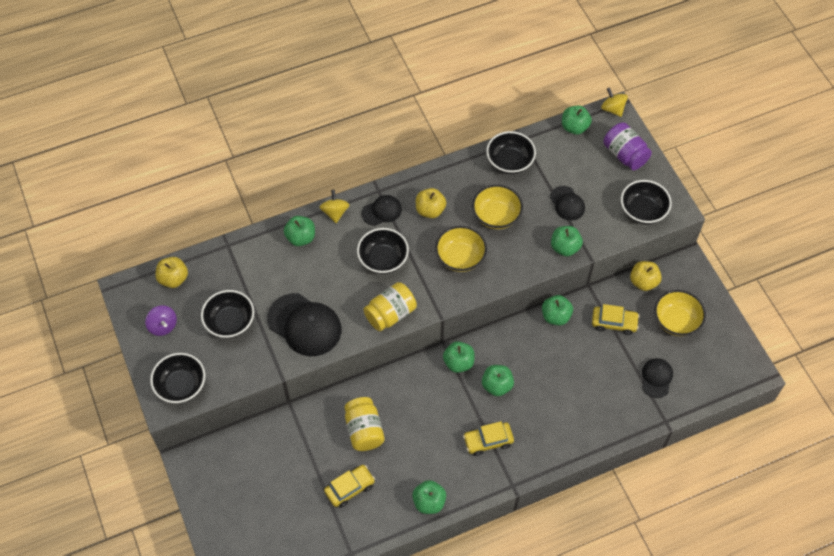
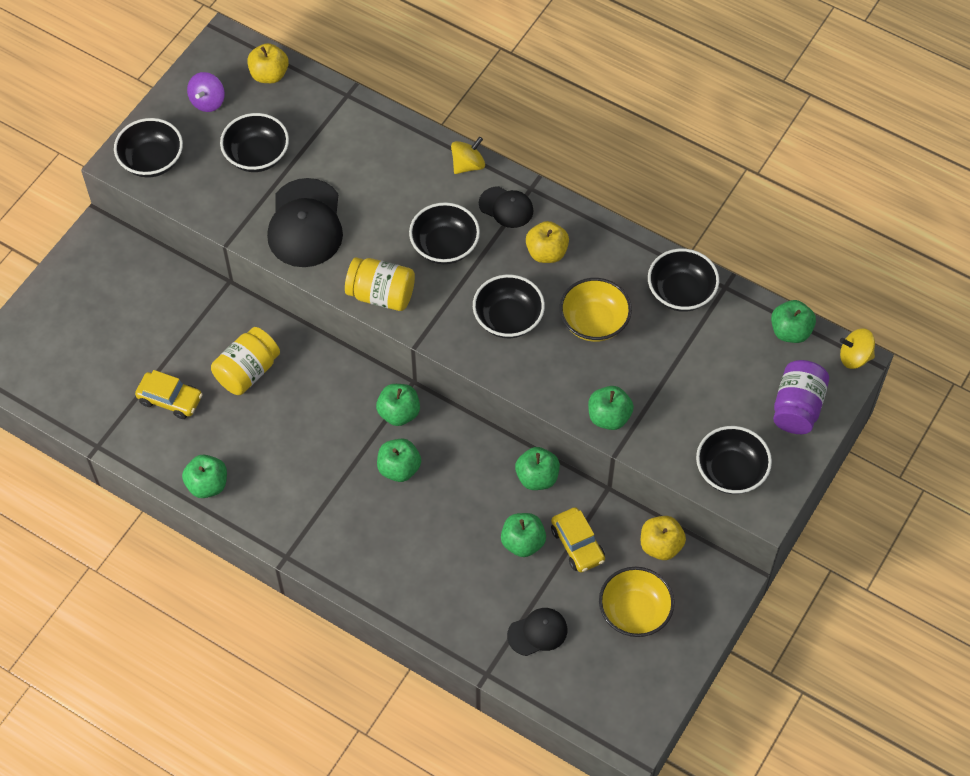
camera: 55 degrees right, 0 degrees up
green apple [284,216,315,246] -> green apple moved to [501,513,546,557]
yellow bowl [435,226,487,272] -> black bowl [473,274,545,338]
yellow car [463,421,514,456] -> none
black cap [550,186,585,221] -> none
yellow spinning top [601,88,628,117] -> yellow spinning top turned 105 degrees counterclockwise [840,328,875,369]

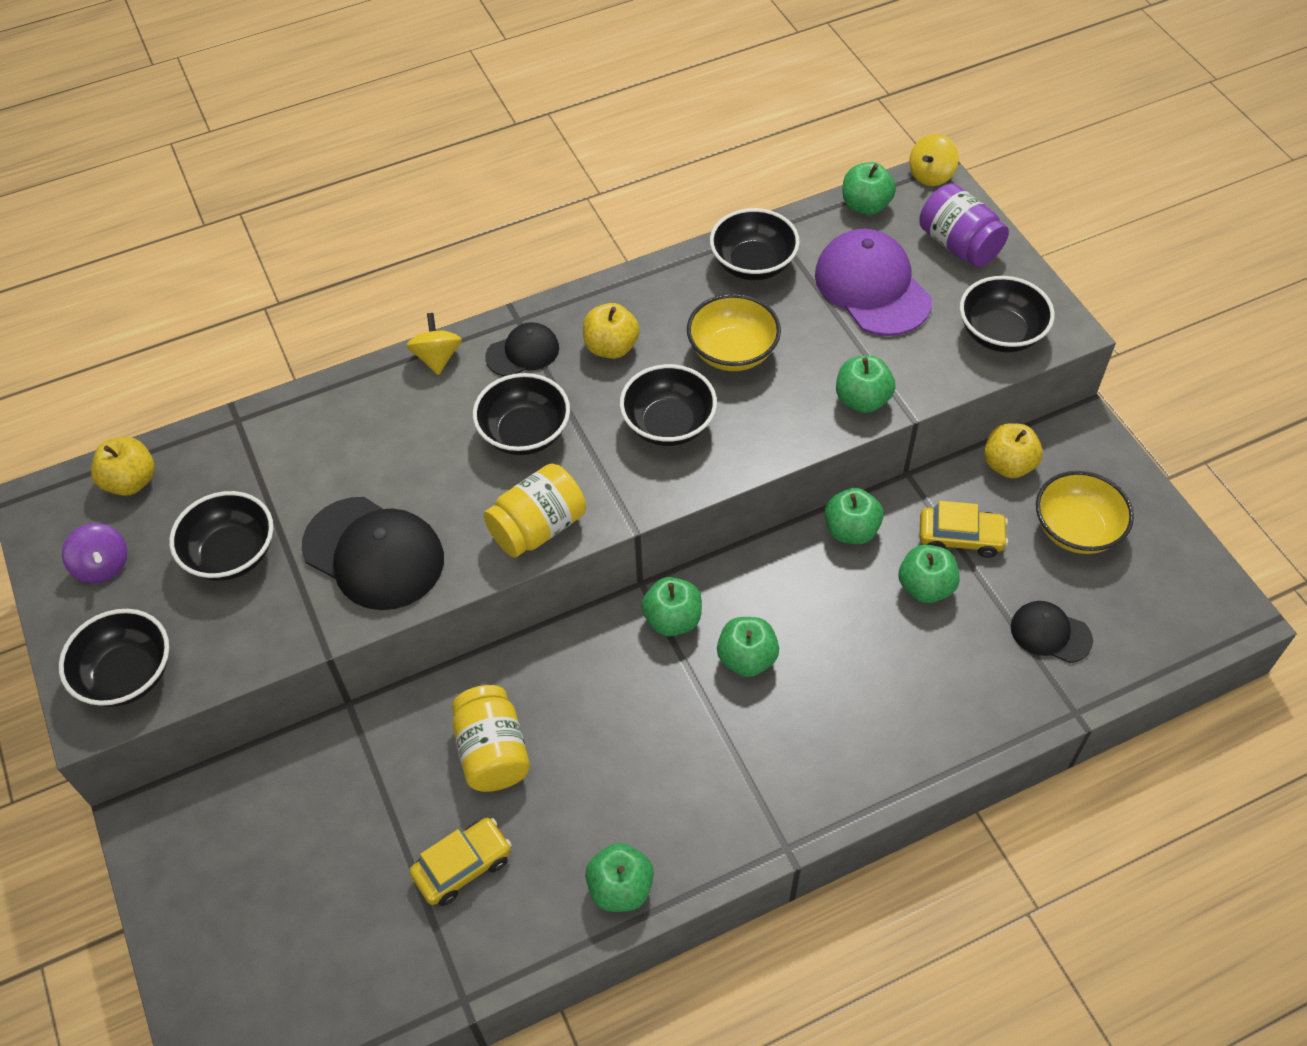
camera: 55 degrees left, 5 degrees down
black cap [507,608,567,656] -> black cap turned 75 degrees counterclockwise [1011,601,1093,663]
none -> purple cap [815,229,932,336]

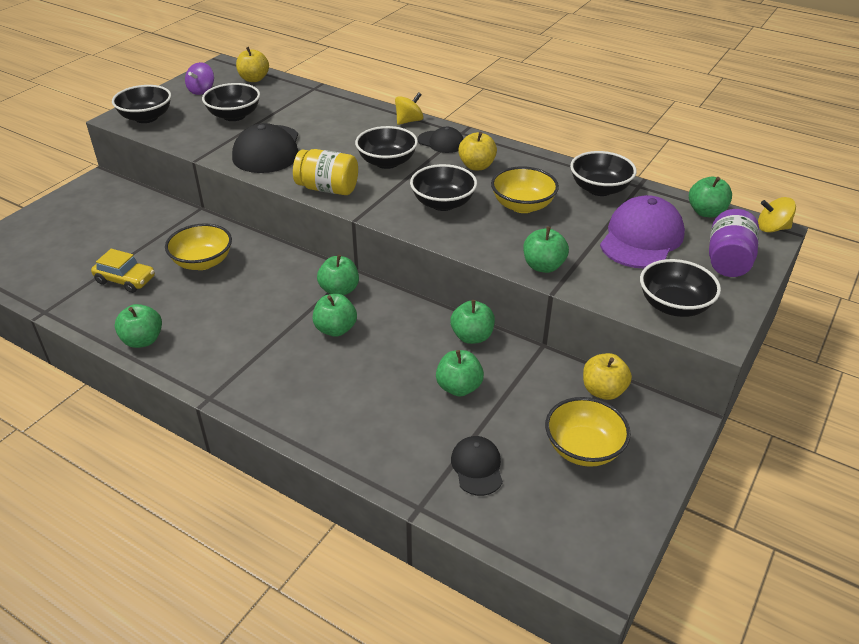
camera: 55 degrees right, 15 degrees down
yellow jar [452,685,530,792] -> yellow bowl [165,223,232,270]
yellow car [919,501,1008,558] -> none

